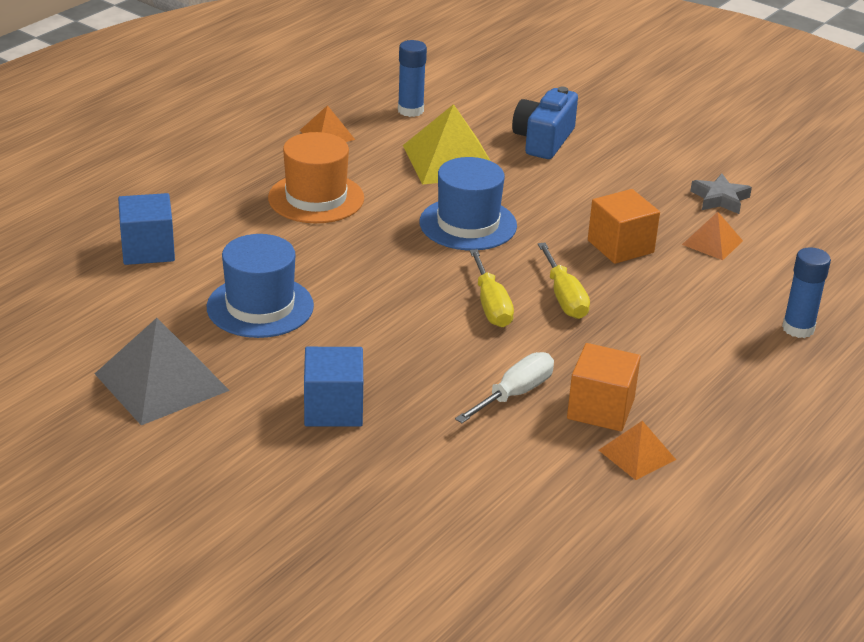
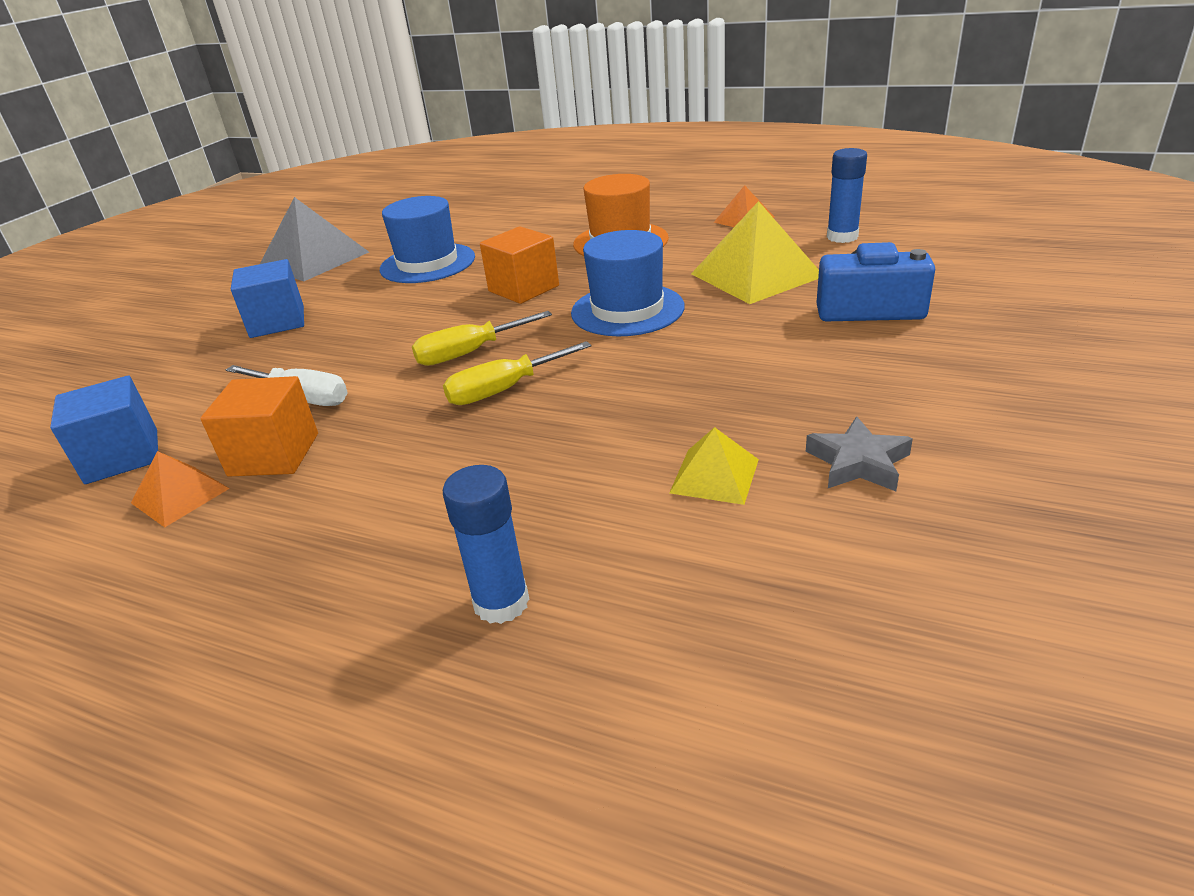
camera: 80 degrees right, 0 degrees up
blue cube [118,193,175,265] -> blue cube moved to [50,376,158,484]
orange cube [588,189,660,264] -> orange cube moved to [480,226,559,304]
orange pyramid [682,212,743,260] -> yellow pyramid [669,427,759,505]

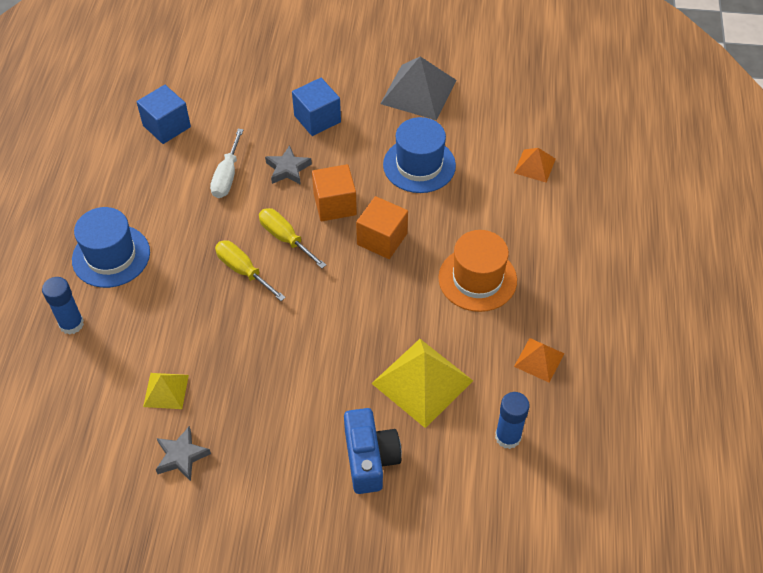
camera: 70 degrees right, 20 degrees up
orange pyramid [131,451,230,527] -> orange pyramid moved to [514,148,556,182]
orange cube [200,376,318,476] -> orange cube moved to [312,164,357,221]
blue hat [571,230,685,336] -> blue hat moved to [72,207,150,288]
none -> grey star [265,145,312,185]

